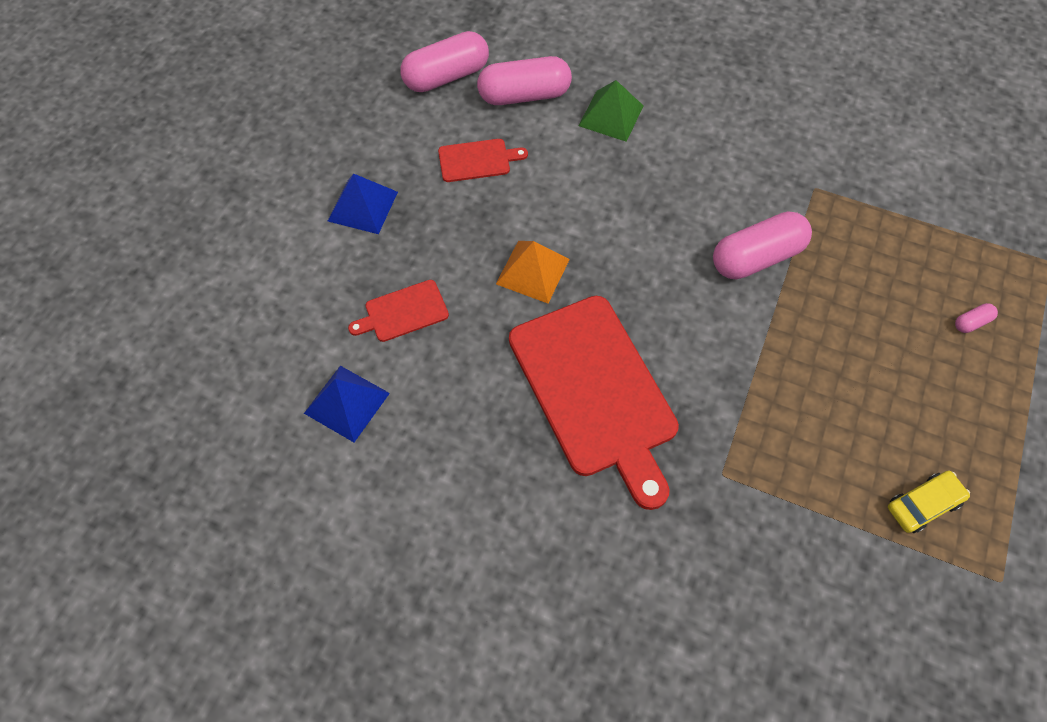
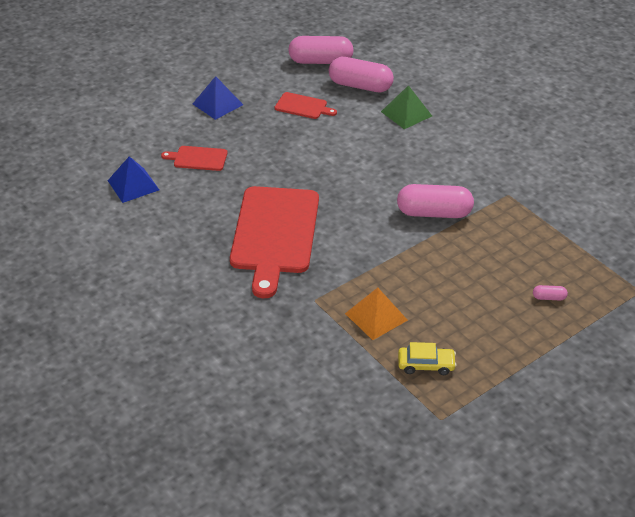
camera: 30 degrees right, 20 degrees down
orange pyramid [496,241,570,303] -> orange pyramid moved to [345,288,408,340]

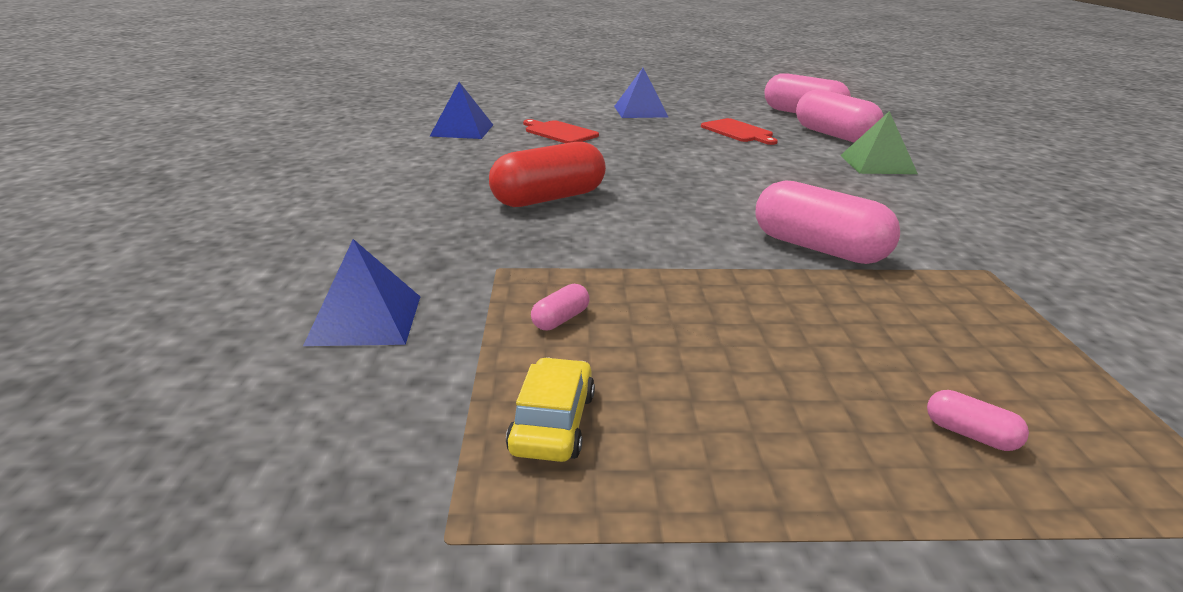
camera: 35 degrees right, 15 degrees down
red cutting board [230,186,319,298] -> red capsule [489,142,606,207]
orange pyramid [345,288,408,340] -> pink capsule [531,284,590,330]
yellow car [398,342,457,375] -> yellow car turned 120 degrees counterclockwise [506,357,595,462]
none -> blue pyramid [303,239,420,346]

